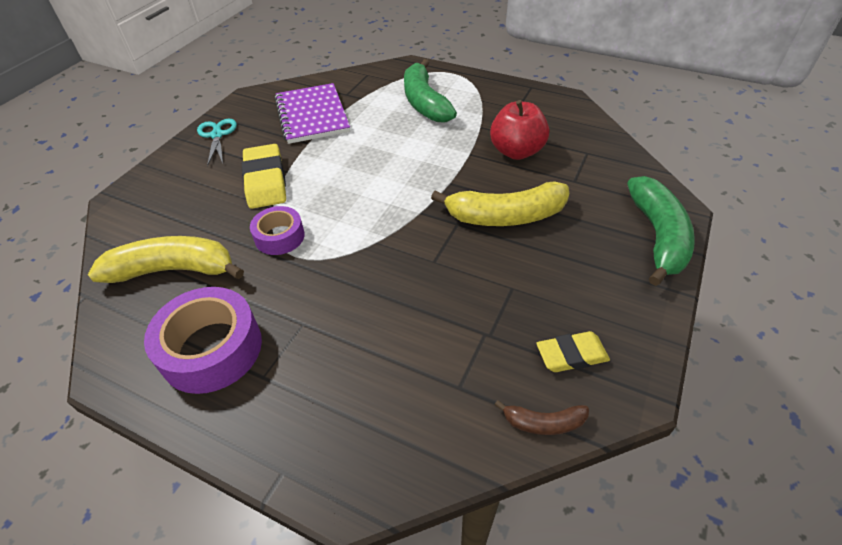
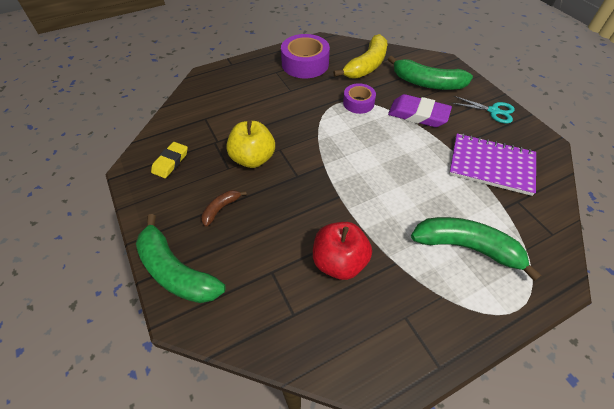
camera: 125 degrees right, 5 degrees up
yellow eraser [242,144,286,209] -> purple eraser [388,94,452,127]
yellow banana [431,181,569,226] -> none
brown banana [495,400,589,435] -> brown banana moved to [201,190,247,227]
none -> yellow apple [226,120,275,168]
none -> green banana [388,56,473,90]

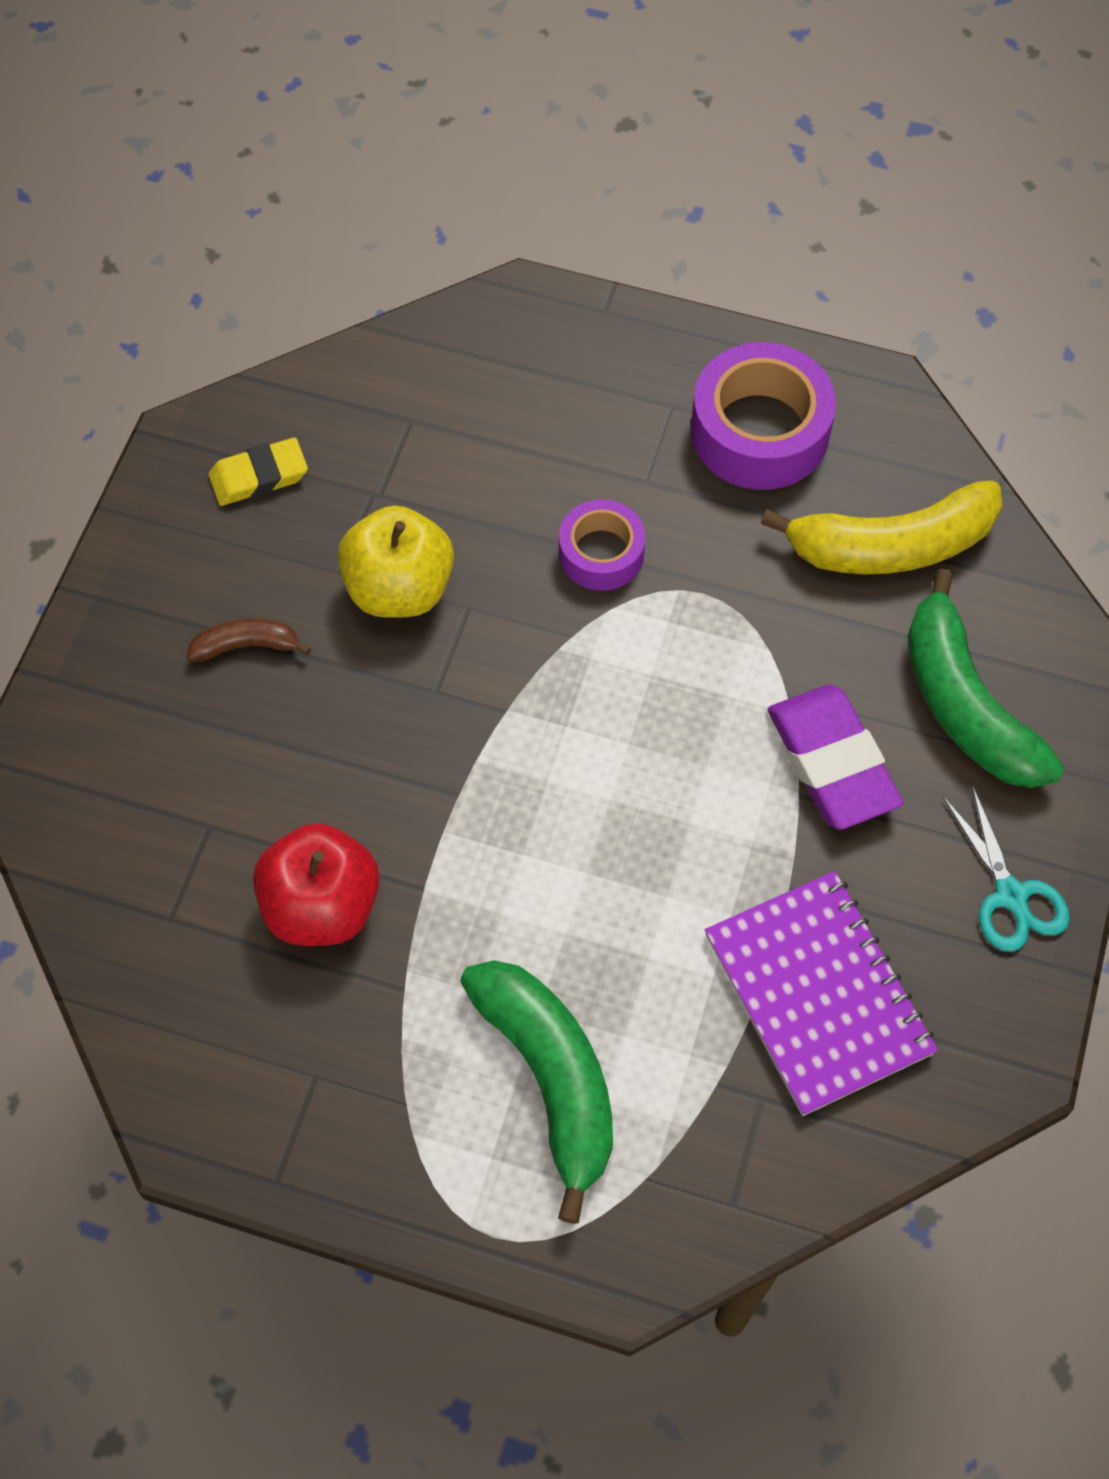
camera: 45 degrees right, 10 degrees up
green banana [136,214,225,303] -> none
purple tape [343,83,376,114] -> purple tape moved to [559,499,646,591]

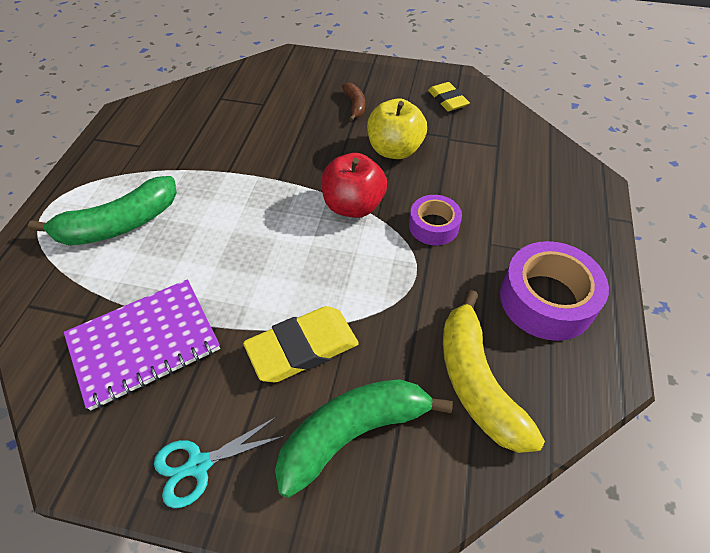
camera: 85 degrees right, 10 degrees down
red apple [253,823,380,946] -> red apple moved to [321,153,387,218]
purple eraser [768,685,903,830] -> yellow eraser [243,306,359,382]

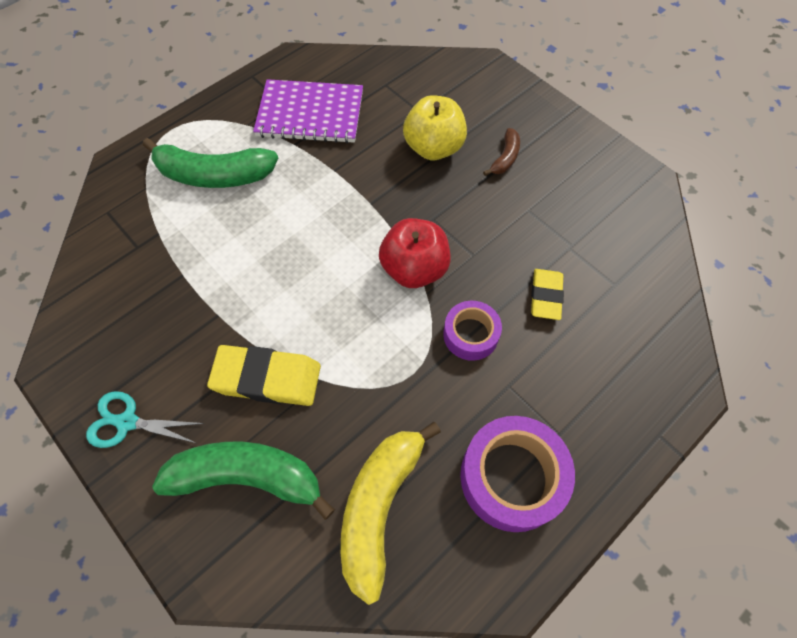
camera: 35 degrees right, 10 degrees up
purple notebook [64,279,220,411] -> purple notebook moved to [253,79,363,143]
yellow apple [367,98,427,159] -> yellow apple moved to [403,95,467,160]
yellow eraser [428,82,470,112] -> yellow eraser moved to [531,269,564,320]

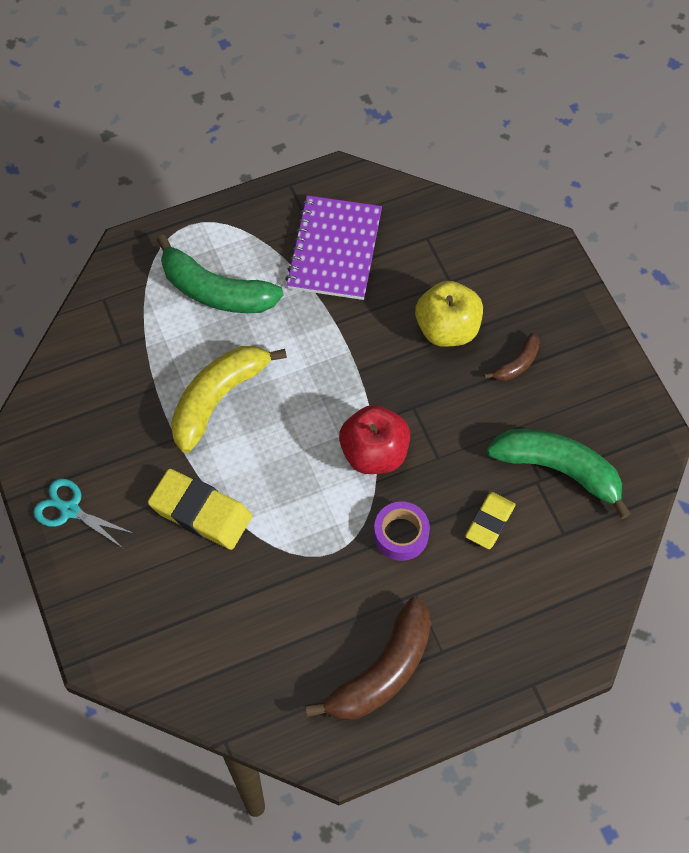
camera: 20 degrees right, 0 degrees up
green banana [152,442,335,520] -> green banana moved to [487,429,631,519]
purple notebook [253,79,363,143] -> purple notebook turned 75 degrees clockwise [285,195,382,300]
yellow banana [341,422,441,605] -> yellow banana moved to [171,346,287,453]
purple tape [460,416,575,532] -> brown banana [305,597,431,720]

